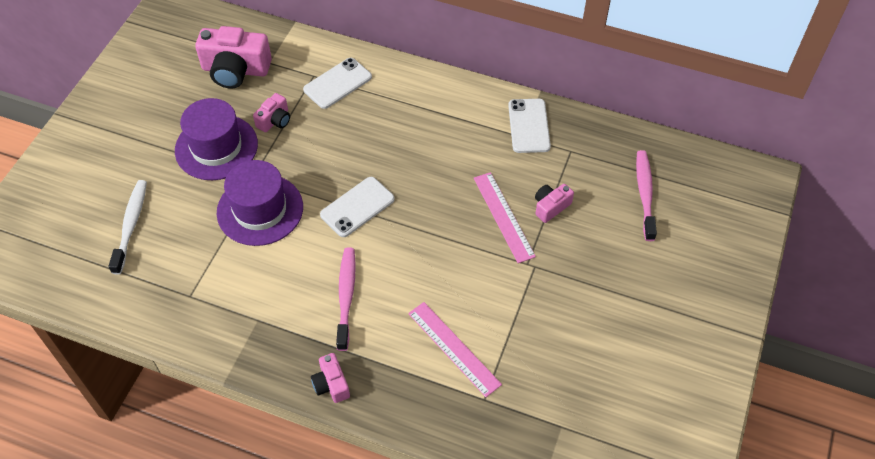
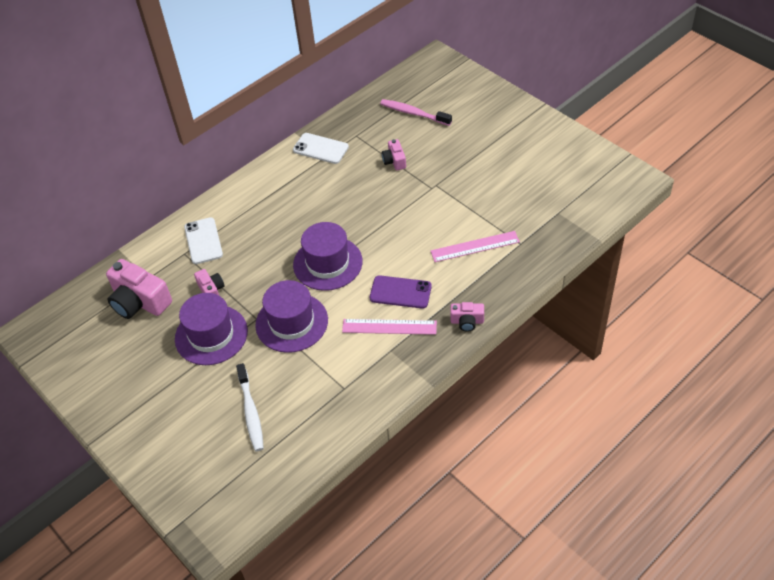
camera: 60 degrees left, 5 degrees down
white toothbrush [108,180,147,275] -> white toothbrush turned 135 degrees counterclockwise [236,363,264,452]
pink camera [195,26,272,89] -> pink camera turned 90 degrees clockwise [106,259,172,319]
white phone [320,177,395,237] -> purple hat [293,222,362,291]
pink toothbrush [336,247,356,351] -> purple phone [370,275,432,309]
pink ruler [474,172,536,263] -> pink ruler moved to [342,319,437,335]

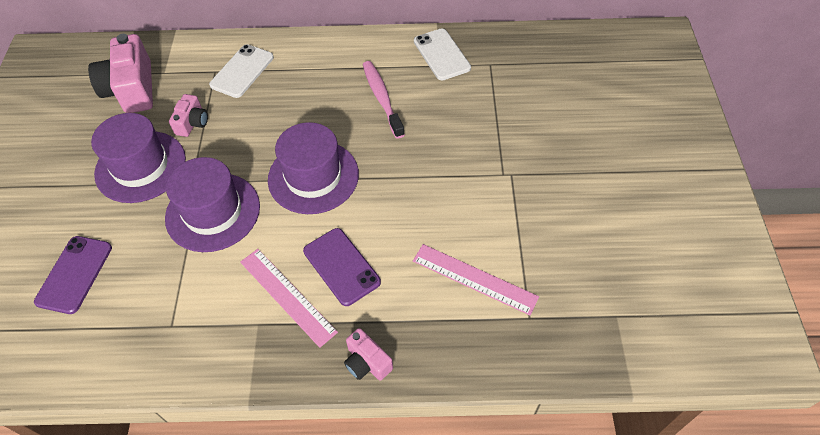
camera: 40 degrees right, 5 degrees up
white toothbrush [236,363,264,452] -> purple phone [34,236,112,314]
pink toothbrush [380,99,452,126] -> pink toothbrush moved to [363,61,405,139]
pink camera [382,139,406,170] -> none

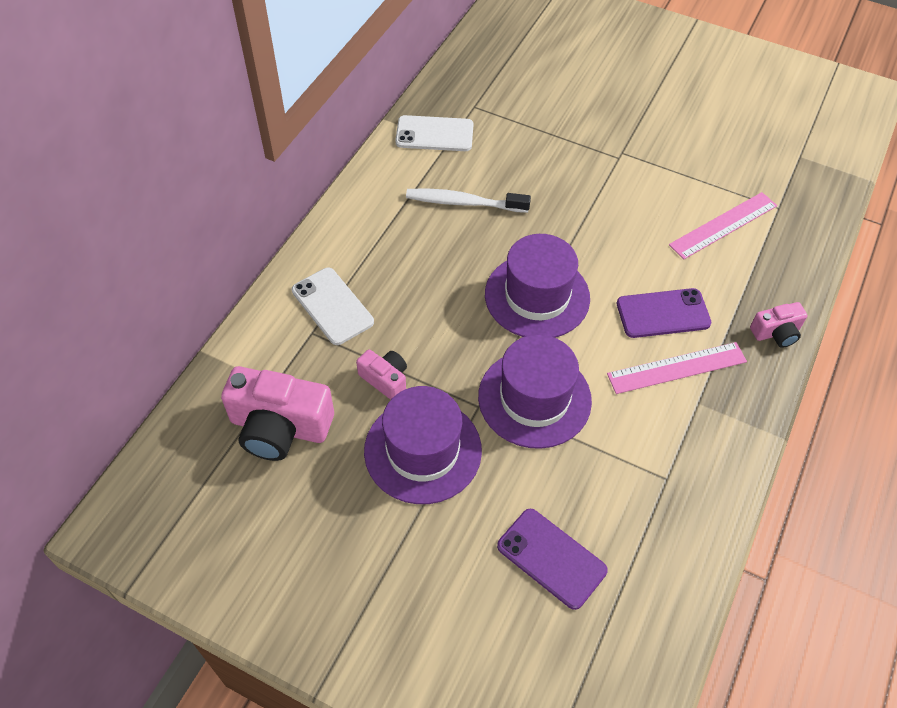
camera: 65 degrees left, 0 degrees up
pink toothbrush [363,61,405,139] -> white toothbrush [406,188,531,213]

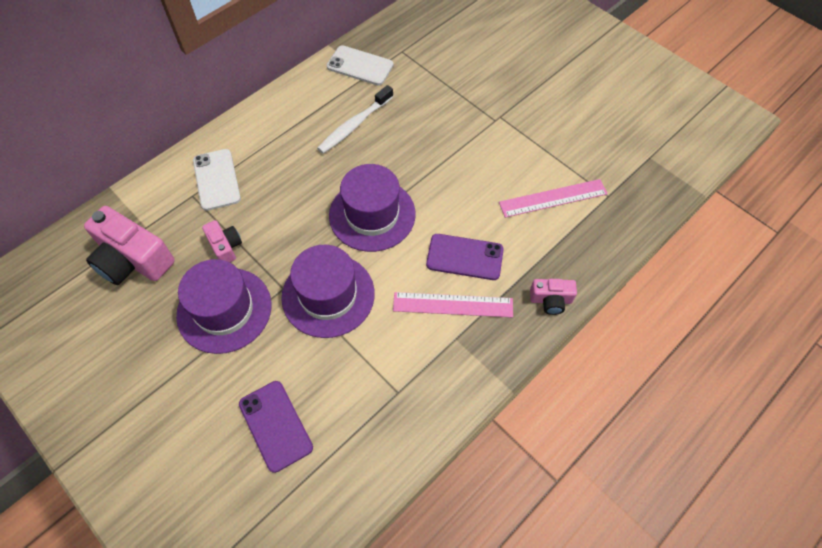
camera: 20 degrees right, 5 degrees up
white toothbrush [406,188,531,213] -> white toothbrush turned 75 degrees counterclockwise [317,85,394,154]

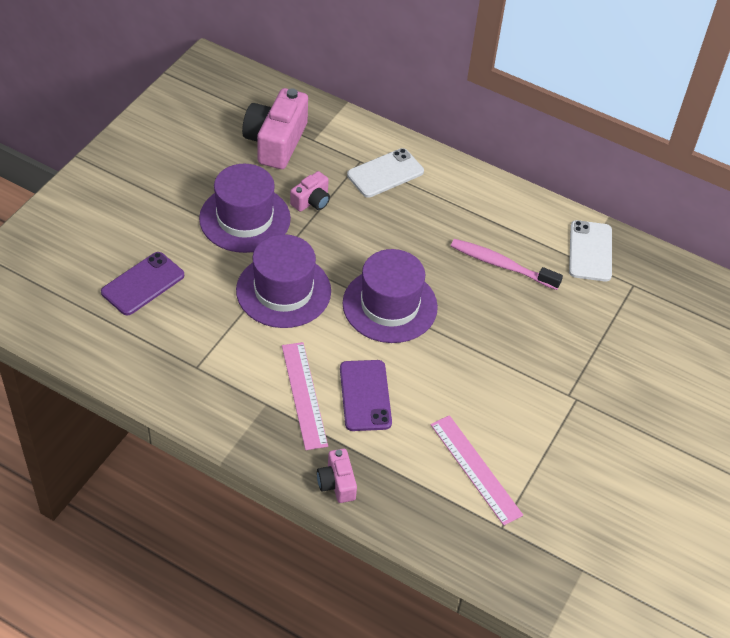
camera: 70 degrees right, 10 degrees down
white toothbrush [317,85,394,154] -> pink toothbrush [451,239,563,290]

